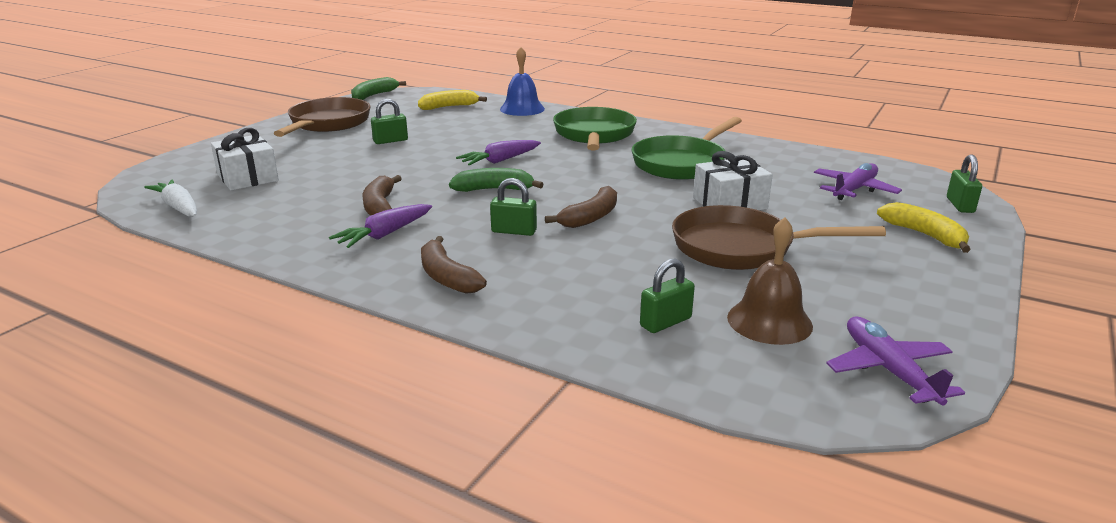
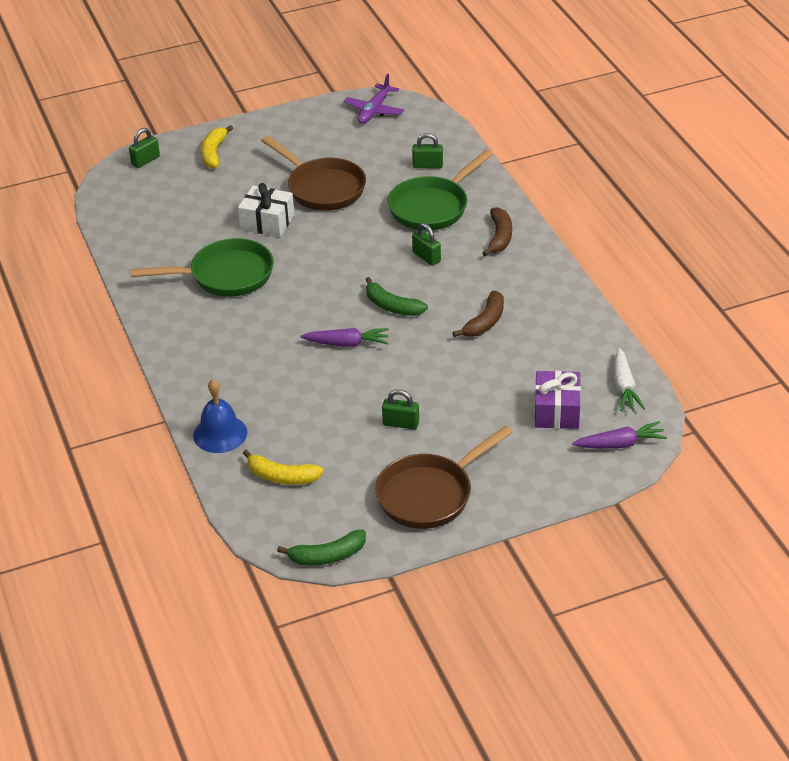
camera: 140 degrees left, 15 degrees up
white gift [211,128,279,191] -> purple gift [534,371,581,429]
purple carrot [329,204,432,248] -> purple carrot moved to [572,421,667,449]
brown banana [545,186,617,228] -> none
green pan [553,107,637,151] -> green pan moved to [388,150,493,231]
brown bell [727,217,813,345] -> none
purple plane [814,163,902,200] -> none

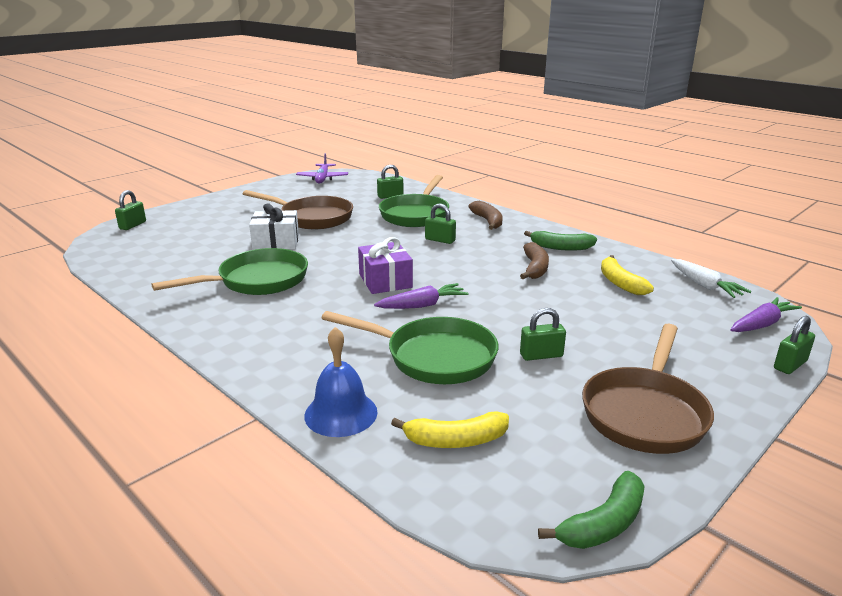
camera: 25 degrees left, 15 degrees down
yellow banana [201,125,233,169] -> yellow banana moved to [601,255,654,295]
green banana [365,277,428,316] -> green banana moved to [524,231,597,251]
purple gift [534,371,581,429] -> purple gift moved to [358,237,413,294]
none -> green pan [321,311,499,384]
none -> green padlock [774,316,815,374]

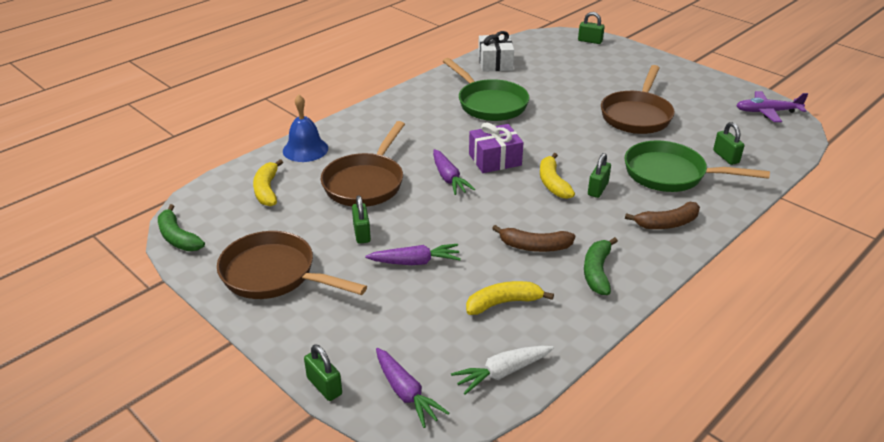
camera: 90 degrees right, 10 degrees up
white gift [249,203,299,250] -> white gift moved to [478,31,514,72]
green pan [321,311,499,384] -> brown pan [321,121,405,207]
none -> purple carrot [365,244,461,265]
none -> yellow banana [540,153,575,199]

